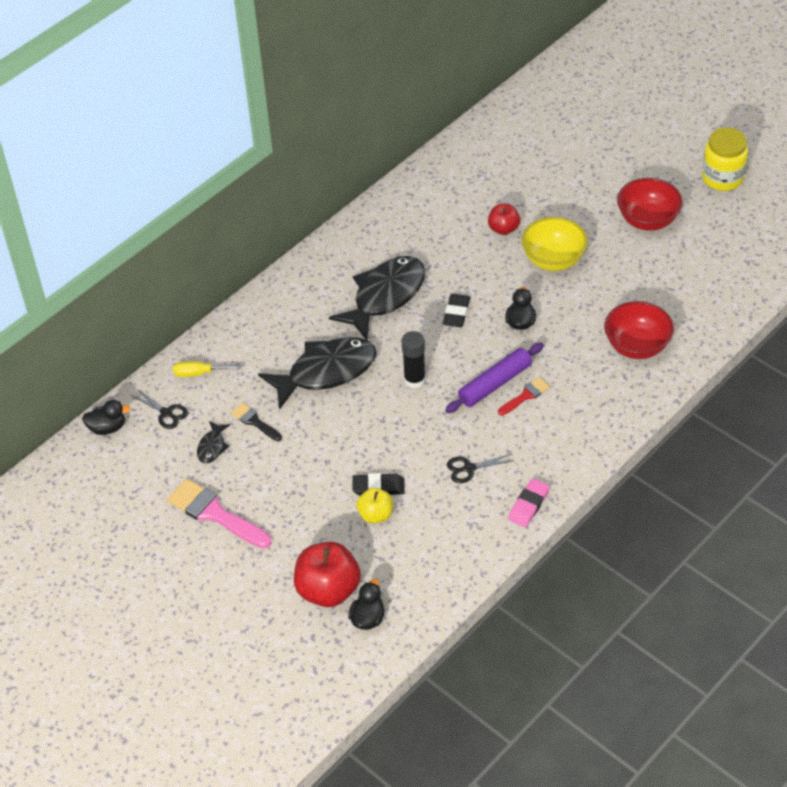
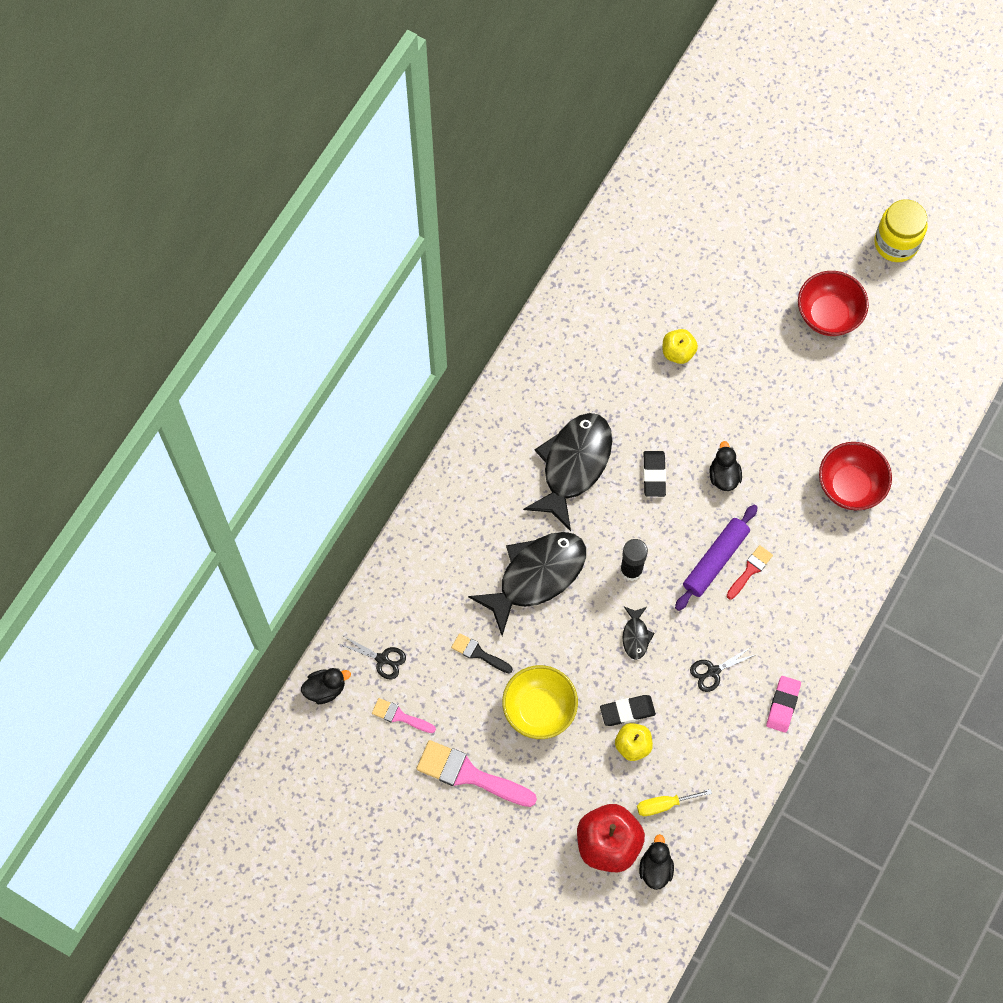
camera: 15 degrees left, 20 degrees up
yellow screwdriver [173,362,242,377] -> yellow screwdriver moved to [637,789,712,816]
black fish [197,421,230,463] -> black fish moved to [622,607,655,660]
red apple [488,204,520,235] -> yellow apple [663,329,698,364]
yellow bowl [521,217,588,271] -> yellow bowl moved to [502,665,578,739]
none -> pink brush [372,698,436,733]

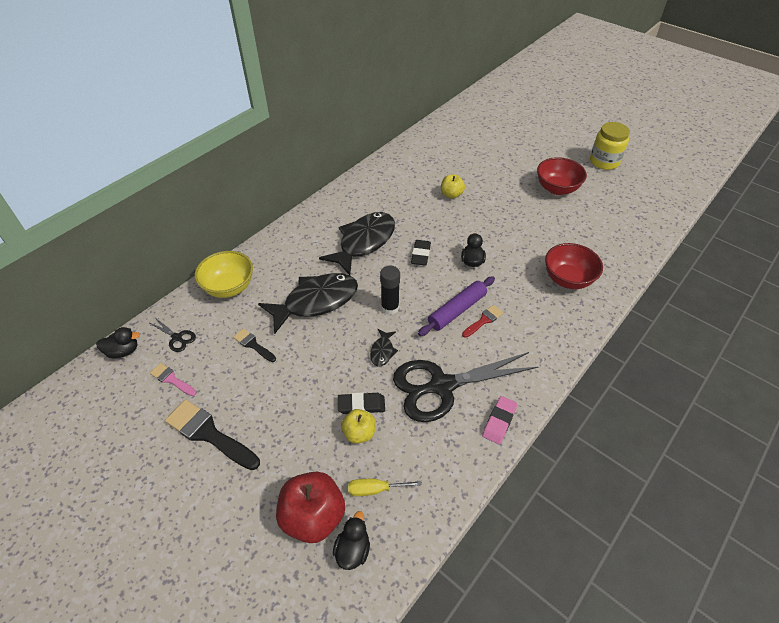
camera: 10 degrees right, 20 degrees down
pink brush [417,740,537,807] -> black brush [165,400,260,470]
yellow bowl [502,665,578,739] -> yellow bowl moved to [195,251,253,298]
black scissors [690,647,757,692] -> black scissors [393,352,538,422], size x2.44

